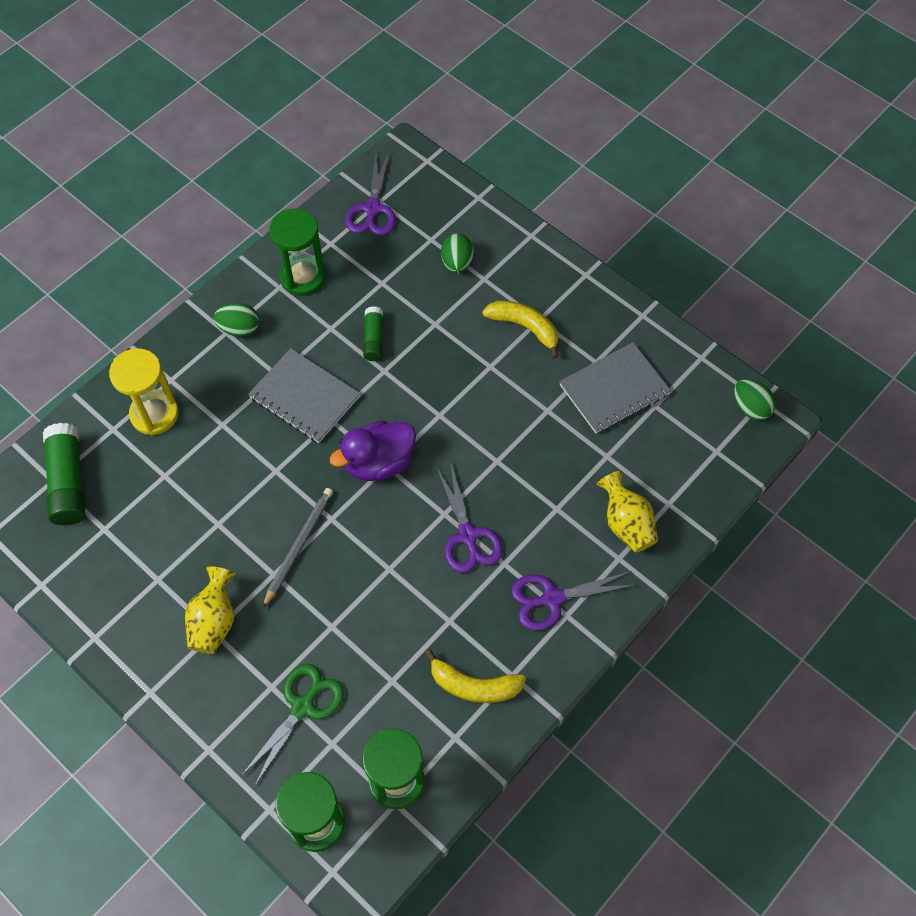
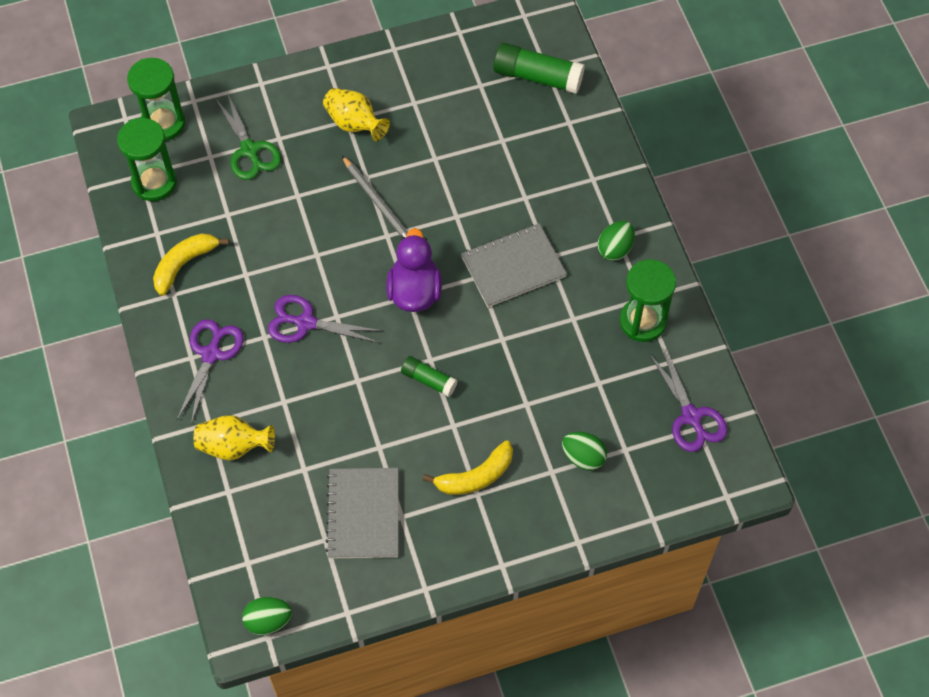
camera: 120 degrees right, 0 degrees up
yellow hourglass [109,348,179,436] -> none
purple scissors [345,152,396,236] -> purple scissors turned 150 degrees counterclockwise [649,347,727,452]
green glue stick [363,306,383,361] -> green glue stick moved to [401,356,457,397]

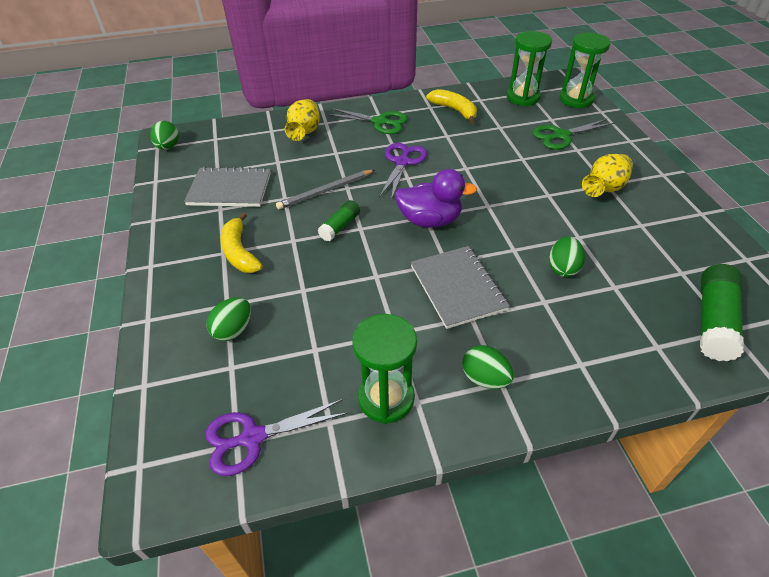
camera: 95 degrees right, 15 degrees down
purple scissors [177,319,244,424] -> green scissors [326,108,408,134]
grey pencil [342,156,408,237] -> grey pencil moved to [276,170,375,210]
none -> green egg [549,236,585,277]

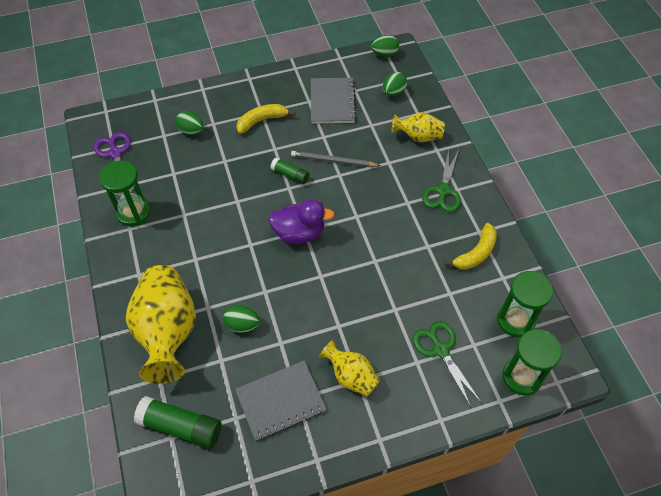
camera: 85 degrees right, 10 degrees up
grey pencil [276,170,375,210] -> grey pencil turned 45 degrees counterclockwise [291,151,381,167]
purple scissors [379,143,427,200] -> none
purple duck [395,169,477,227] -> purple duck turned 90 degrees counterclockwise [268,199,335,244]
grey notebook [411,246,510,329] -> grey notebook moved to [235,360,327,440]
green egg [462,345,514,389] -> green egg moved to [383,72,407,97]
none -> yellow vase [126,265,196,384]

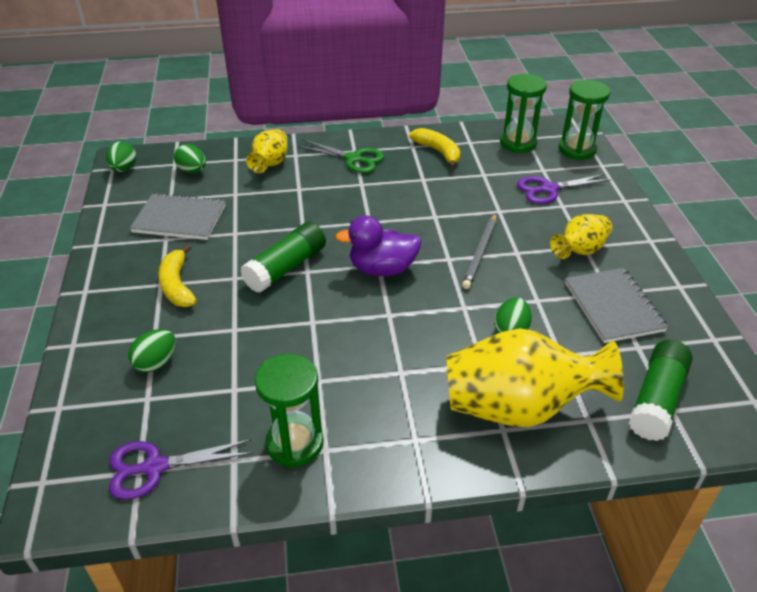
camera: 80 degrees left, 15 degrees down
purple duck [268,199,335,244] -> purple duck turned 105 degrees counterclockwise [335,215,421,276]
green glue stick [270,158,309,184] -> green glue stick [241,222,326,293], size x1.73
grey pencil [291,151,381,167] -> grey pencil moved to [462,214,497,289]
green scissors [413,321,481,407] -> purple scissors [517,174,612,204]

